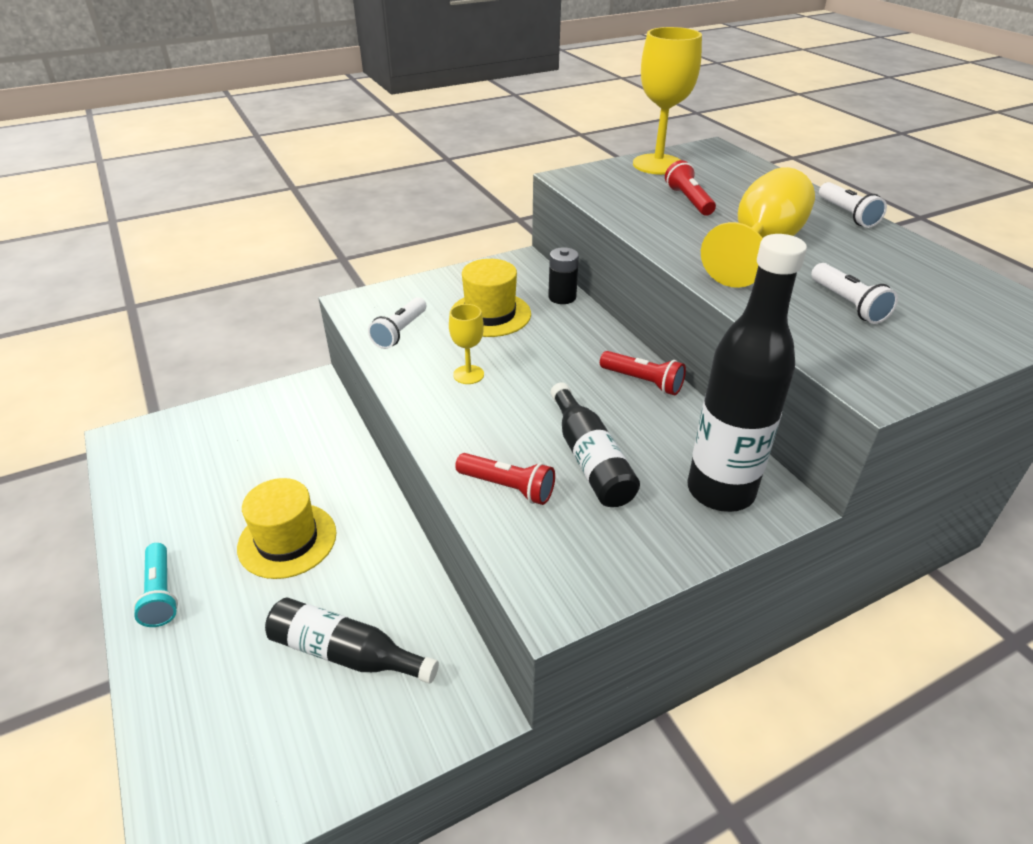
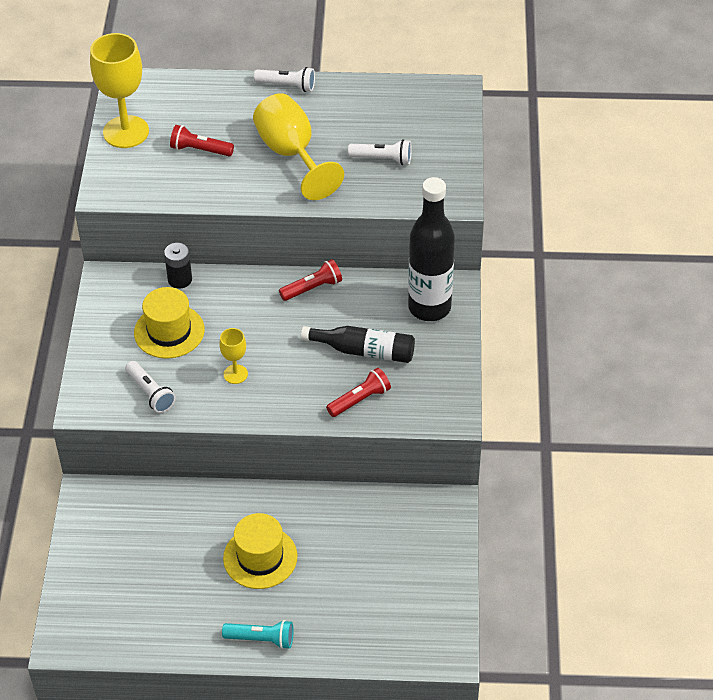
camera: 60 degrees left, 10 degrees up
black bottle [265,598,439,684] -> none

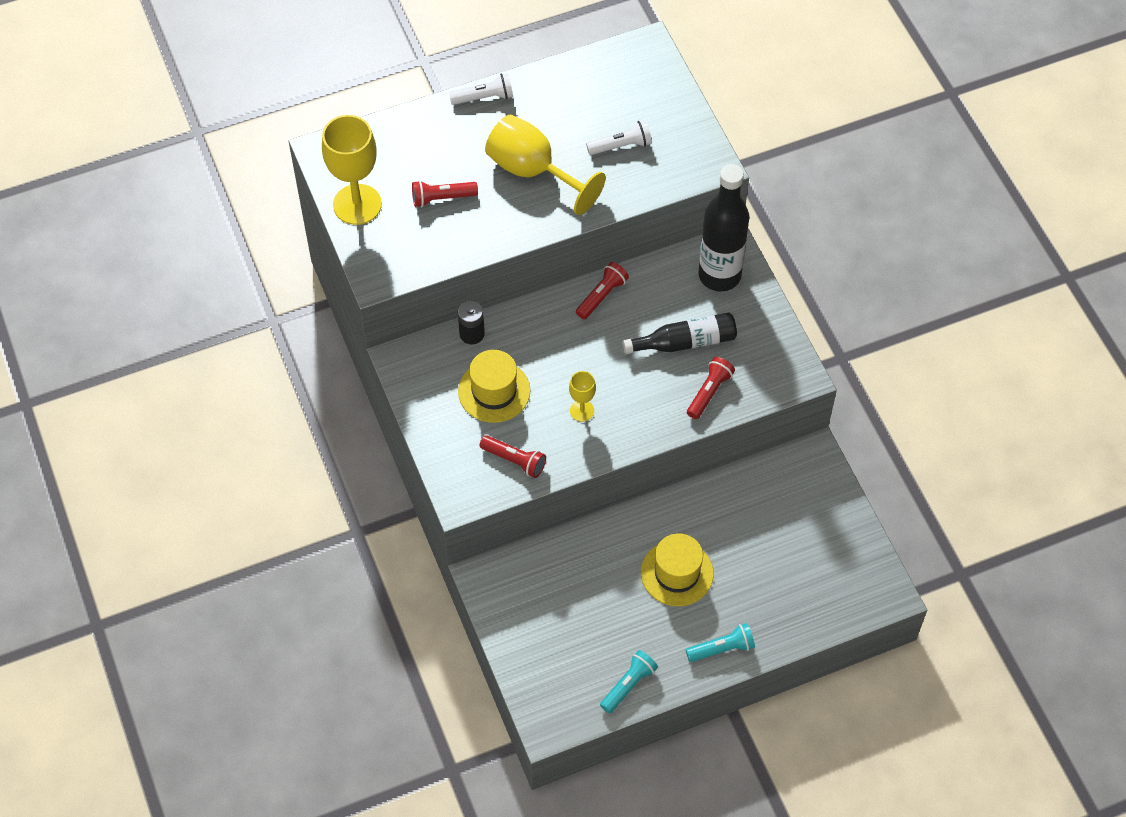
camera: 25 degrees left, 10 degrees up
white flashlight [125,361,176,413] -> red flashlight [480,435,546,478]
none -> turquoise flashlight [600,650,658,713]

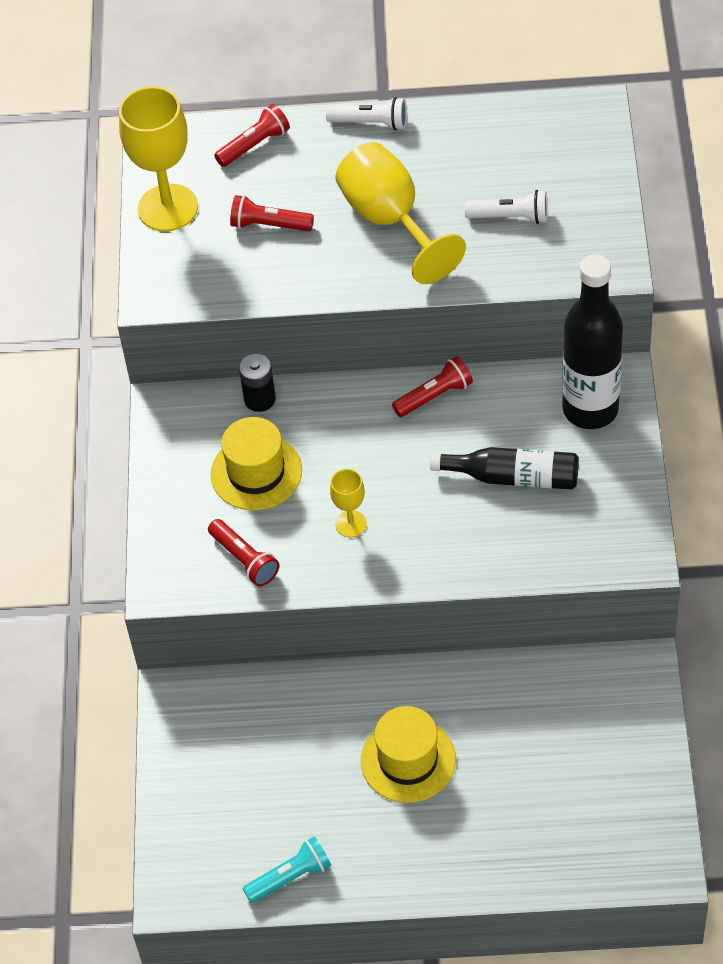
camera: 25 degrees right, 5 degrees down
turquoise flashlight [686,623,755,662] -> none
red flashlight [687,357,735,419] -> red flashlight moved to [214,104,290,167]

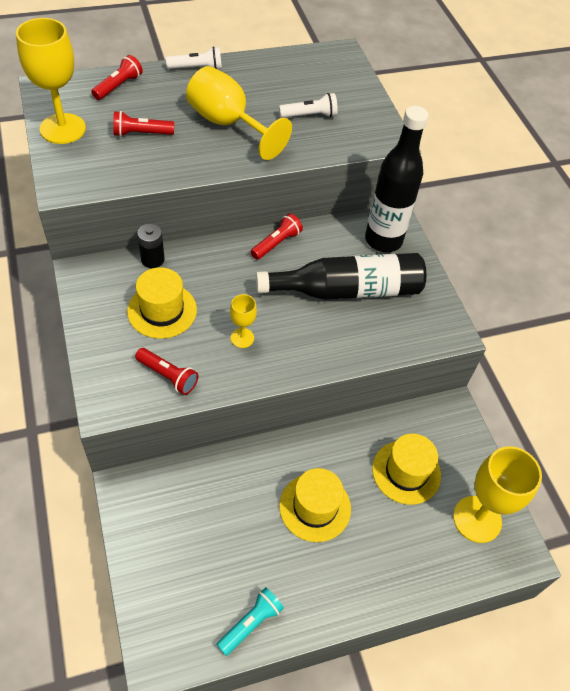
camera: 25 degrees left, 0 degrees up
black bottle [430,447,579,490] -> black bottle [256,253,426,300], size x1.57
none -> yellow hat [372,434,441,505]
none -> yellow goblet [453,446,542,543]

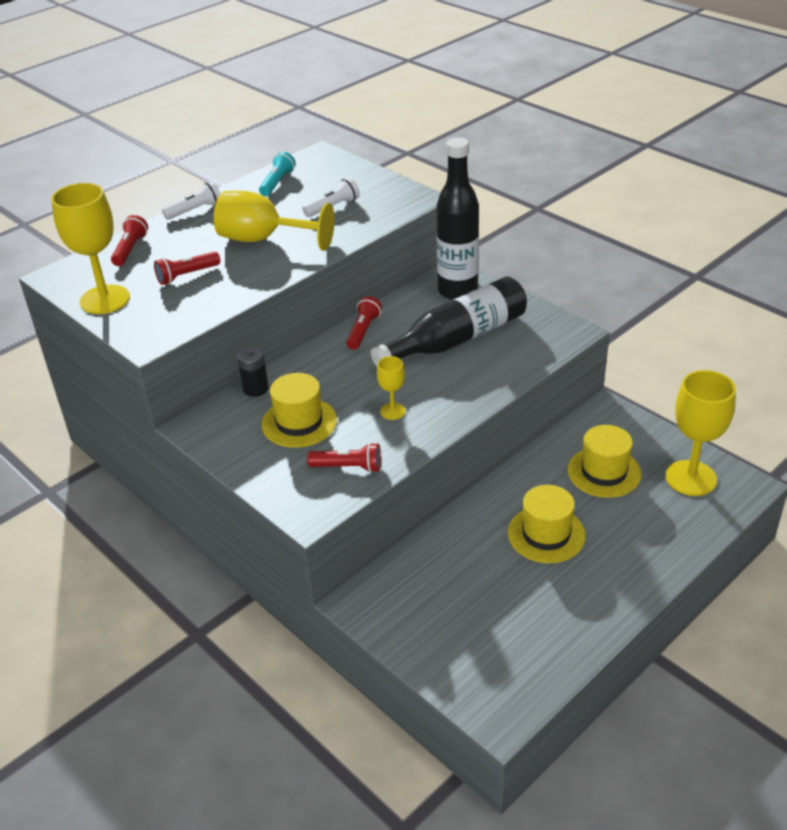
camera: 20 degrees left, 15 degrees down
turquoise flashlight [217,587,284,656] -> turquoise flashlight moved to [259,152,296,196]

